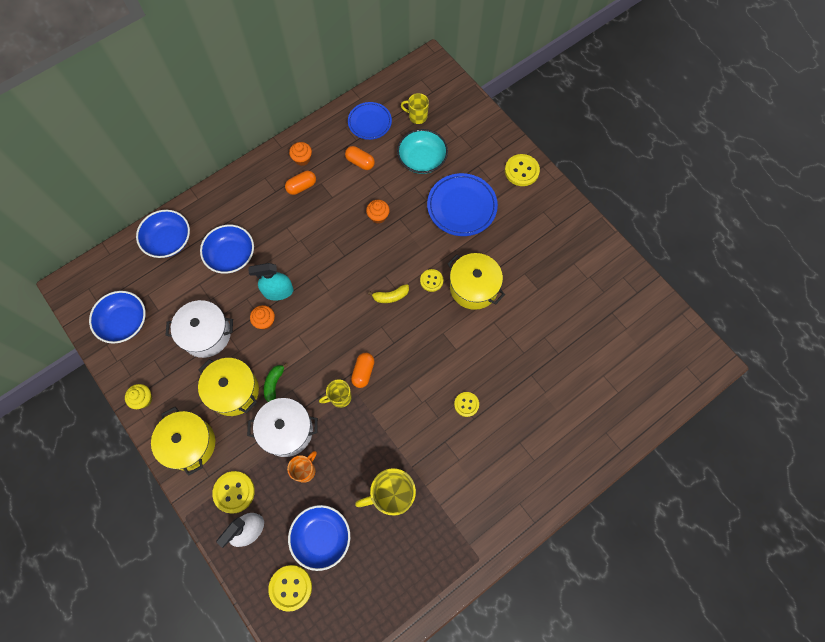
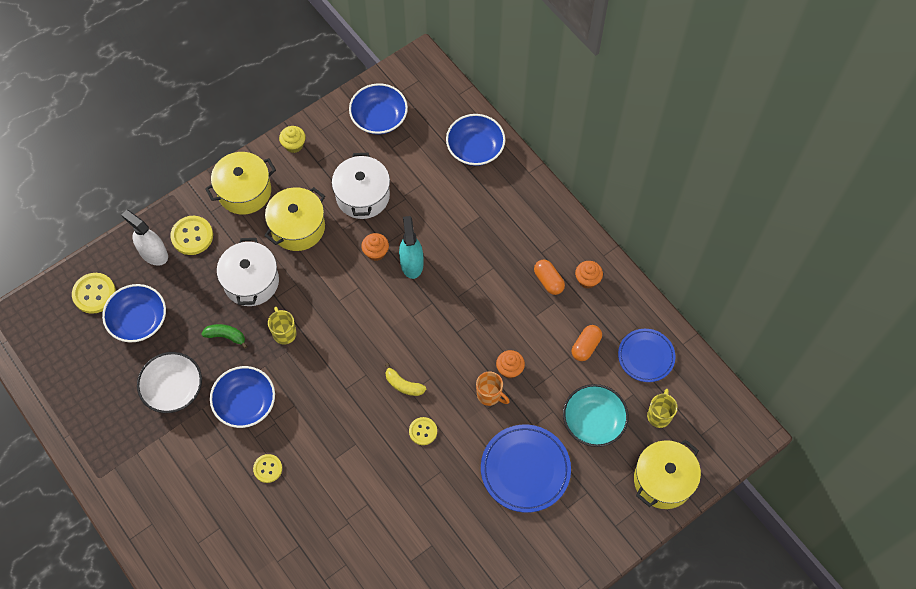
camera: 90 degrees right, 5 degrees down
blue bowl [200,225,254,274] -> blue bowl moved to [210,366,275,428]
green banana [264,363,288,402] -> green banana moved to [202,324,248,349]
orange mug [287,451,317,483] -> orange mug moved to [476,372,510,406]
orange capsule [351,353,374,388] -> none
yellow mug [355,468,416,516] -> white bowl [137,352,202,413]
yellow banana [368,284,409,303] -> yellow banana turned 45 degrees counterclockwise [385,363,426,396]
yellow pot [447,253,505,310] -> yellow pot moved to [634,440,701,509]
yellow button [505,154,540,186] -> none

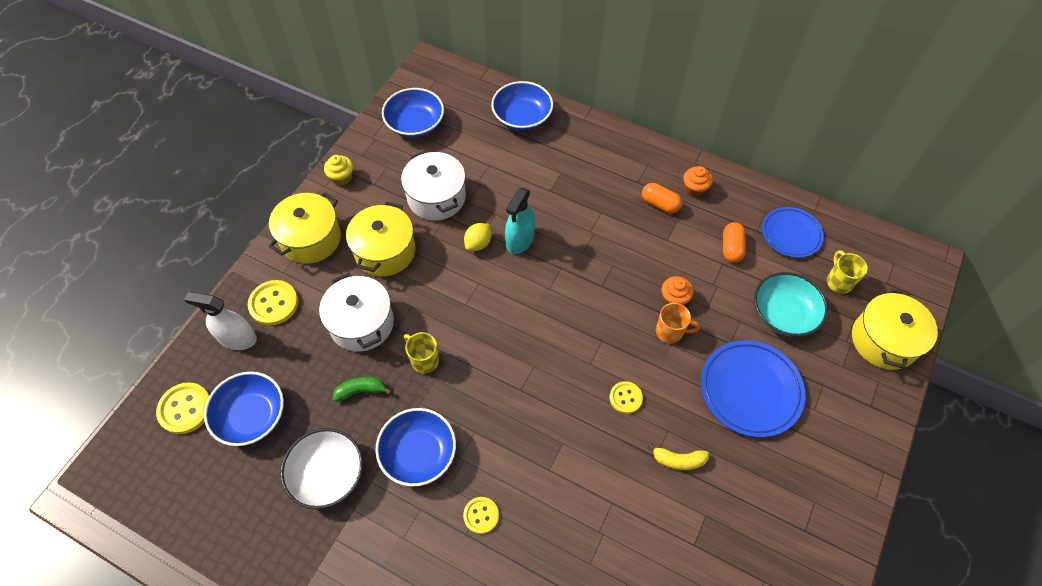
camera: 25 degrees left, 5 degrees down
orange cupcake [361,233,389,261] -> yellow lemon [464,223,491,251]
yellow banana [385,363,426,396] -> yellow banana moved to [648,443,709,470]
turquoise spray bottle [399,216,424,279] -> turquoise spray bottle turned 120 degrees counterclockwise [505,188,535,254]

